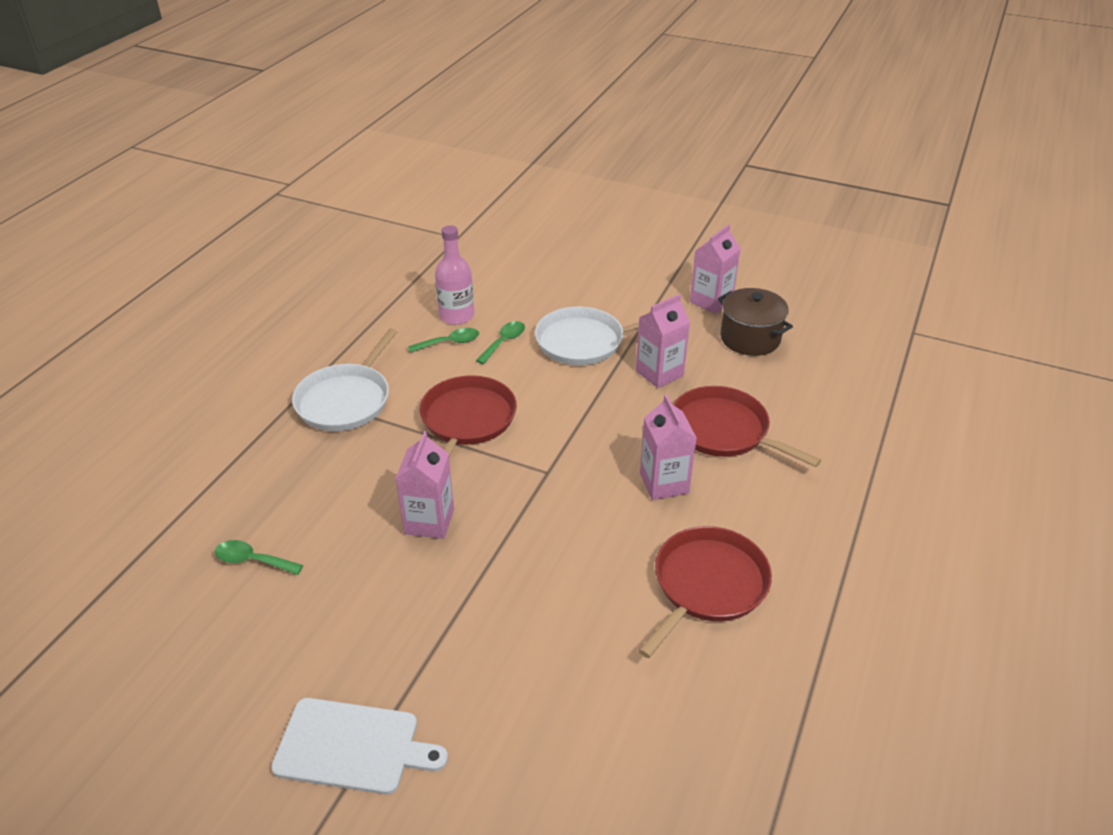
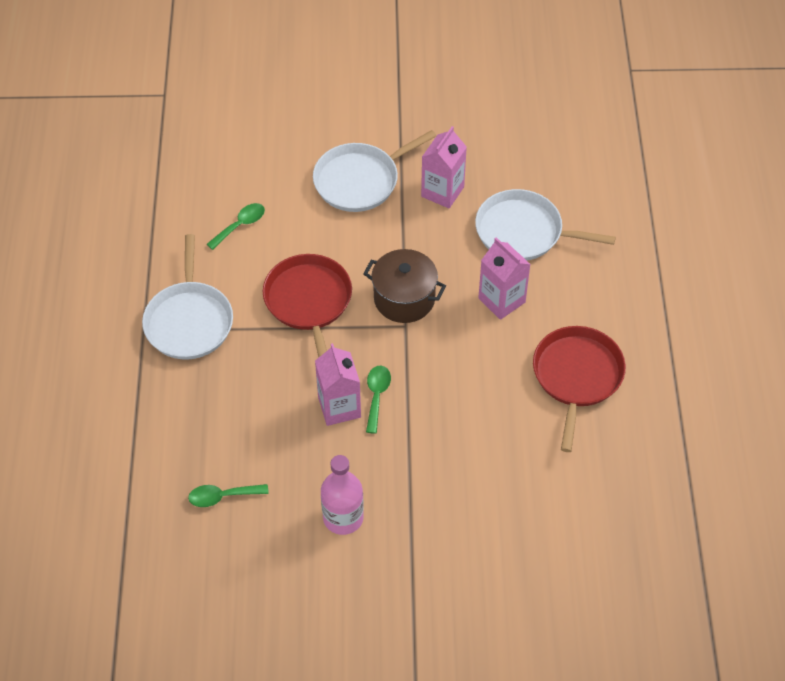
camera: 25 degrees left, 15 degrees up
white cutting board [271,698,448,795] -> none
pink bottle [435,225,474,325] -> pink bottle moved to [321,455,364,535]
green spoon [476,321,525,364] -> green spoon moved to [366,366,391,434]
red pan [673,386,821,467] -> white pan [475,189,616,260]
pink carton [690,224,741,314] -> none
brown pot [718,288,793,356] -> brown pot moved to [363,249,446,323]

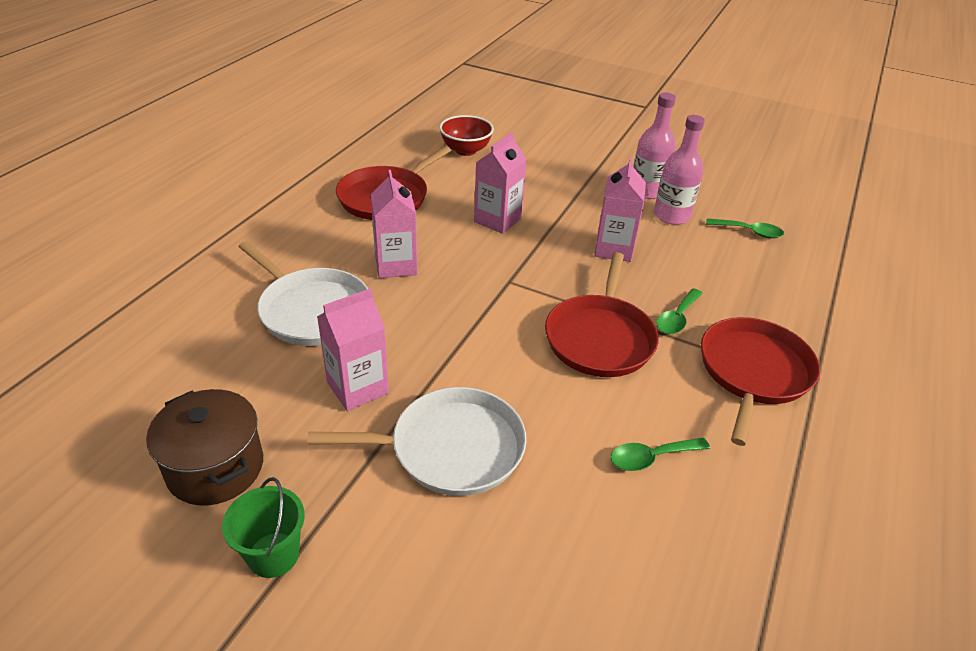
camera: 155 degrees left, 15 degrees down
white pan [142,234,233,360] -> red pan [701,317,820,446]
brown pot [363,249,446,323] -> brown pot moved to [146,389,263,506]
green spoon [366,366,391,434] -> green spoon moved to [656,288,703,334]
none -> green bucket [222,477,305,578]
none -> red bowl [439,115,494,156]
none -> pink carton [474,132,527,234]
none -> pink bottle [654,115,705,225]

